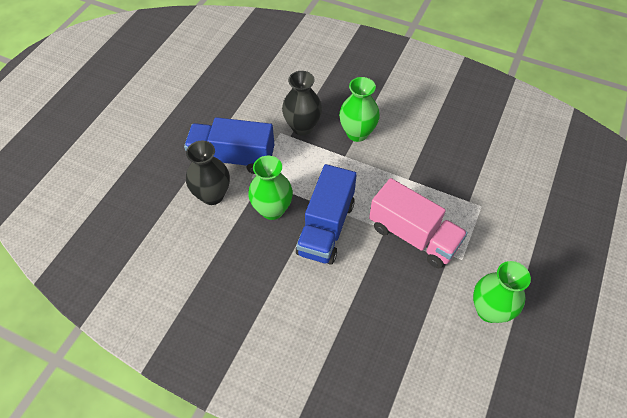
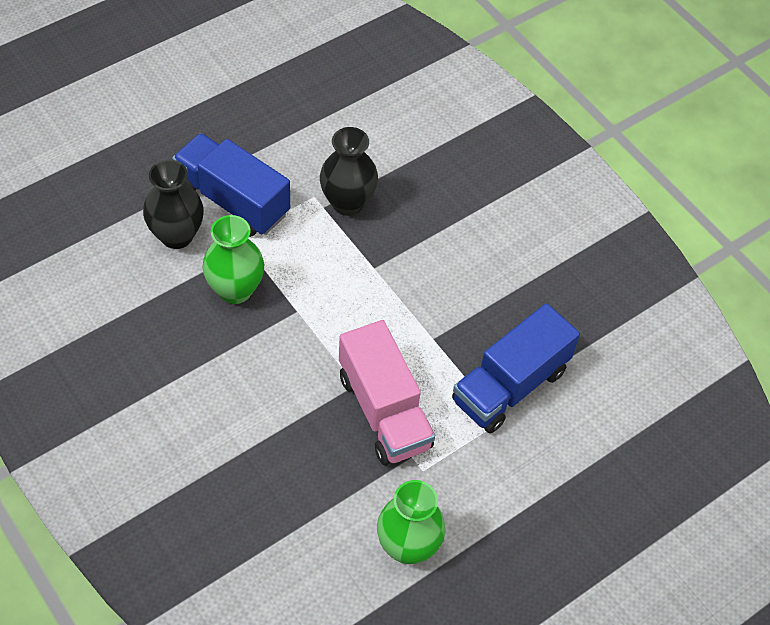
camera: 25 degrees right, 0 degrees up
blue truck [296,164,357,265] -> blue truck moved to [452,303,580,433]
green vase [339,77,380,142] -> none

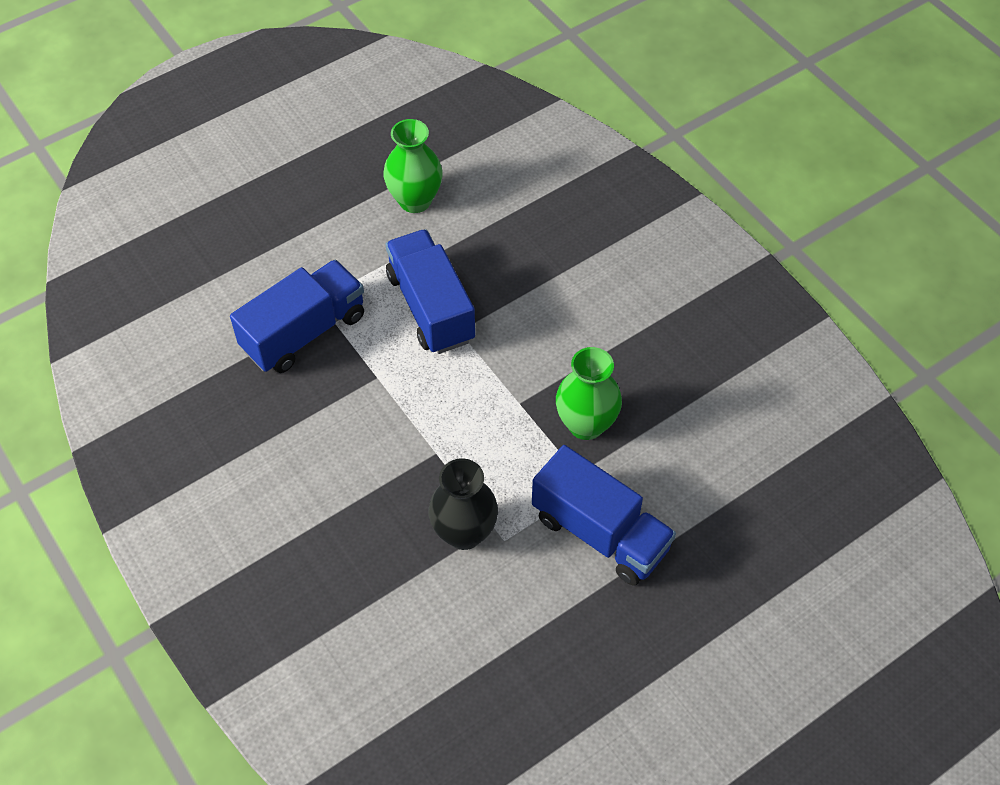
camera: 175 degrees left, 0 degrees up
black vase [143,160,204,249] -> none
pink truck [339,320,435,465] -> blue truck [386,229,475,354]

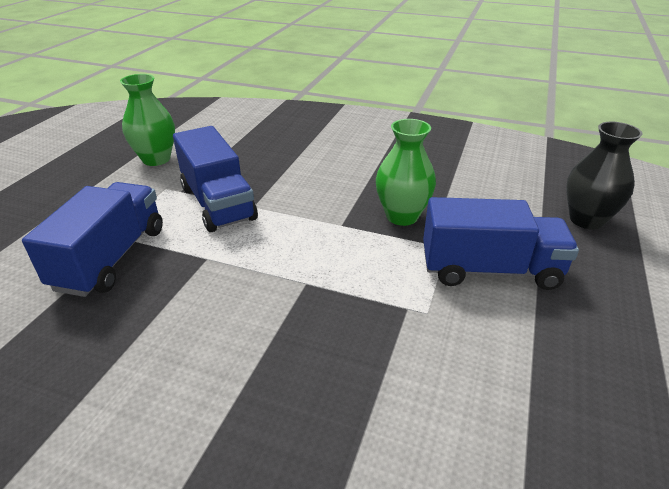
camera: 35 degrees left, 20 degrees down
blue truck [386,229,475,354] -> blue truck turned 150 degrees counterclockwise [173,126,258,232]
black vase [428,458,498,550] -> black vase moved to [566,122,642,229]

